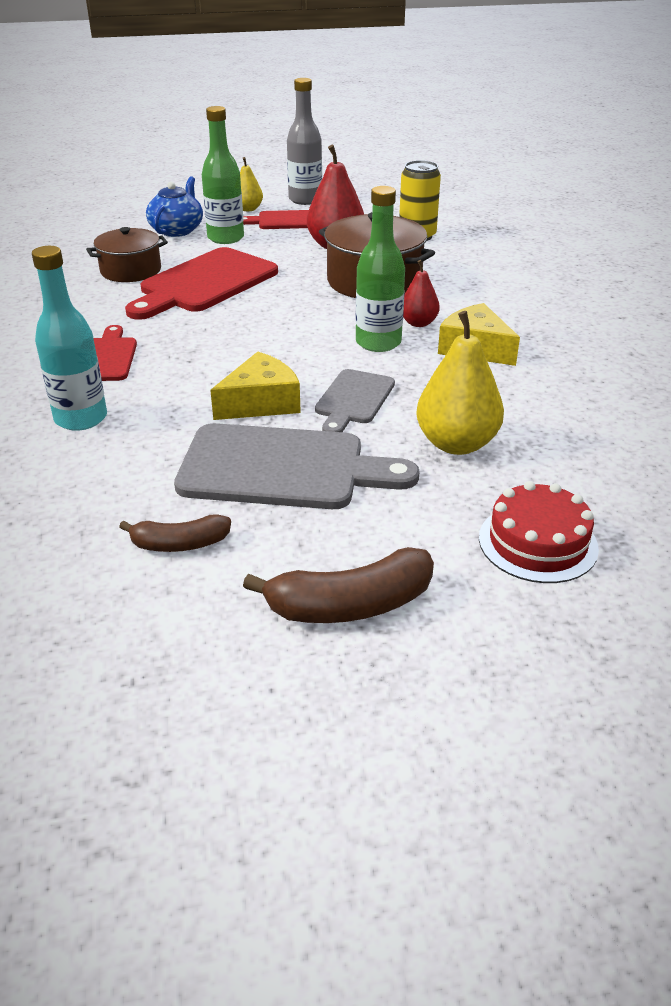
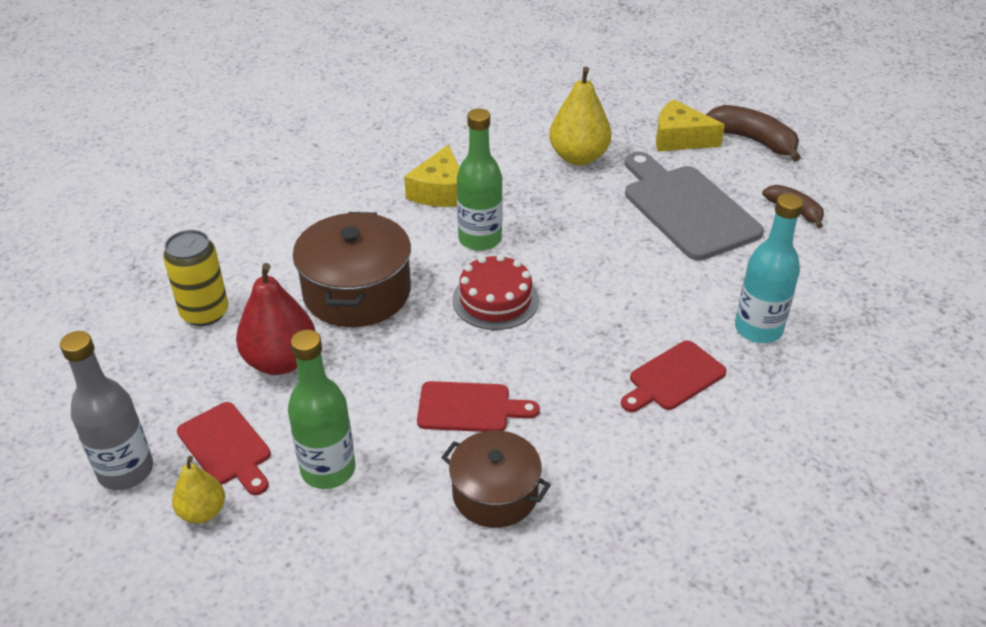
camera: 125 degrees left, 5 degrees up
red cutting board [125,247,278,320] -> red cutting board [417,381,540,432], size x0.56
blue teapot [146,176,203,237] -> none
yellow cheese [210,352,301,420] -> yellow cheese moved to [656,99,725,151]
grey cutting board [315,369,395,432] -> none
red pear [403,260,440,327] -> none
red cake [479,481,599,583] -> red cake moved to [452,254,539,330]

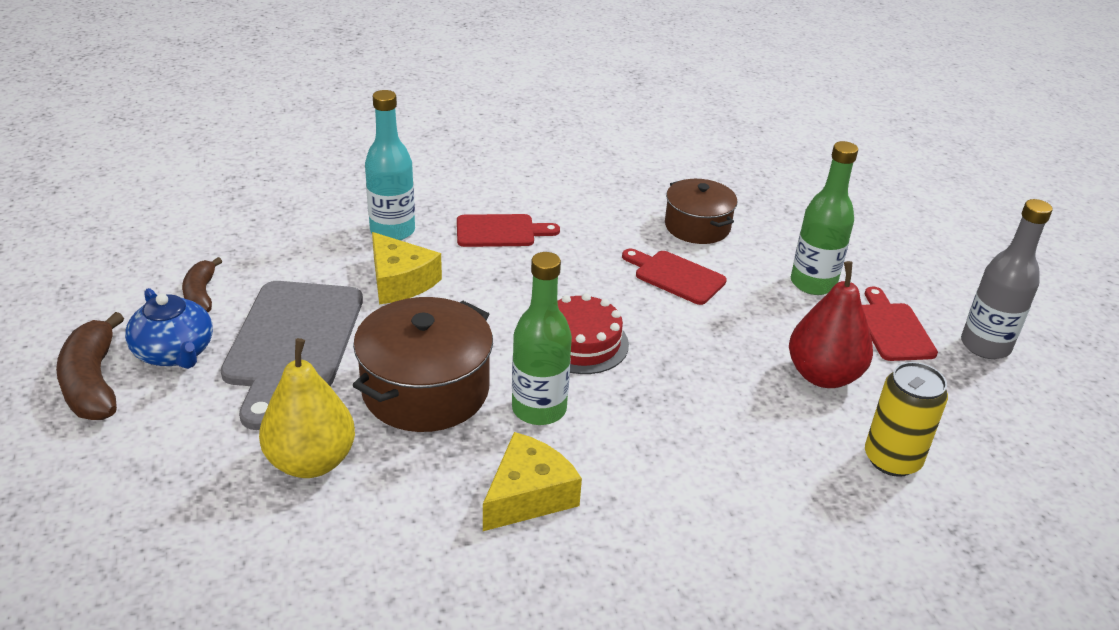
camera: 150 degrees left, 5 degrees down
yellow pear [172,456,225,523] -> none
brown pot [293,212,411,327] -> brown pot moved to [353,297,493,432]
yellow cheese [656,99,725,151] -> yellow cheese moved to [372,232,442,304]
none -> blue teapot [125,288,213,369]

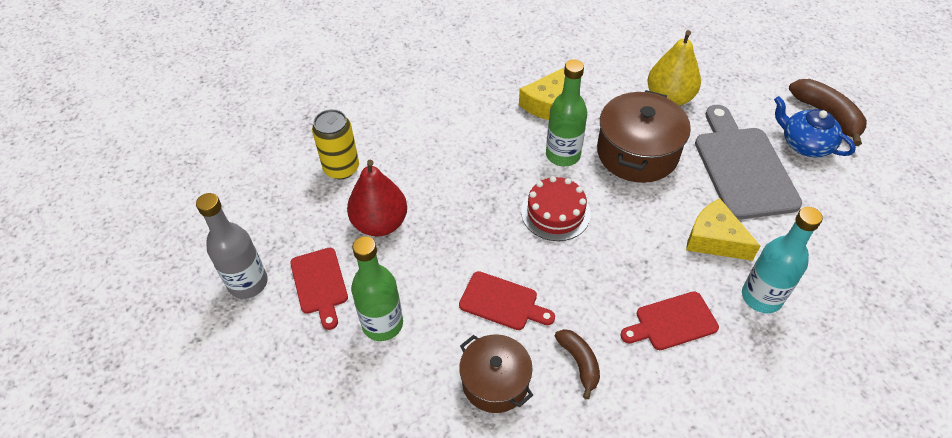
camera: 170 degrees right, 15 degrees up
brown banana [182,257,222,313] -> brown banana moved to [555,329,600,399]

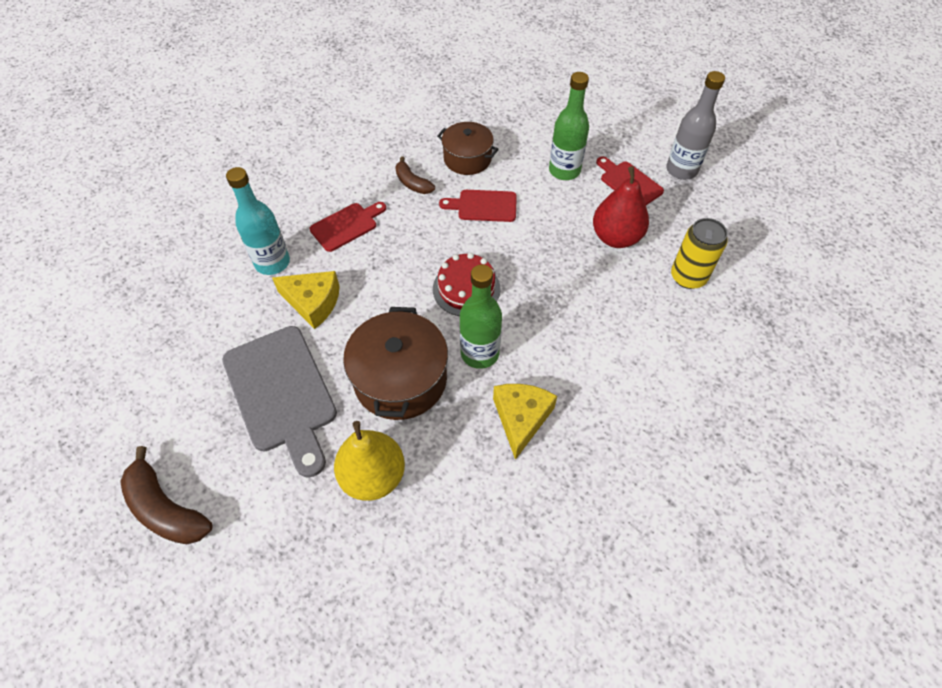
camera: 160 degrees right, 5 degrees up
blue teapot [774,96,856,157] -> none

